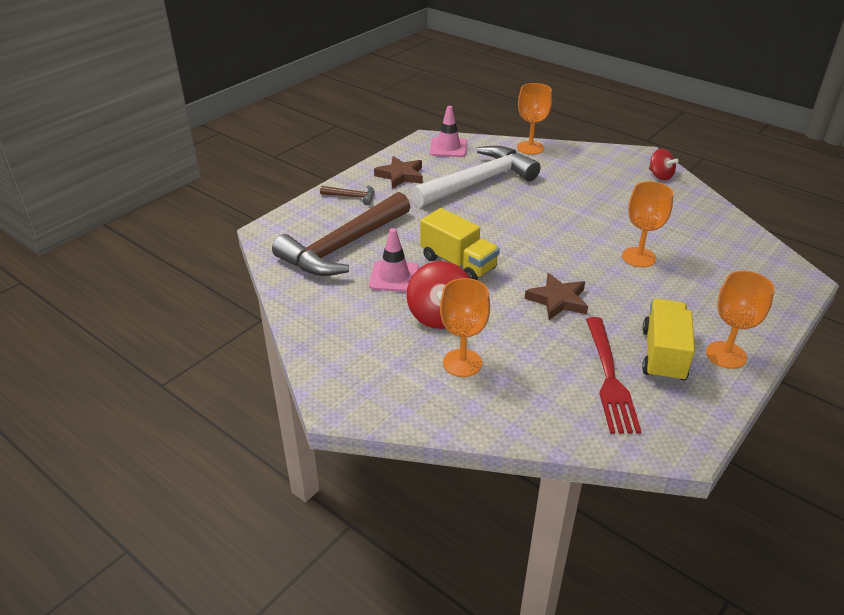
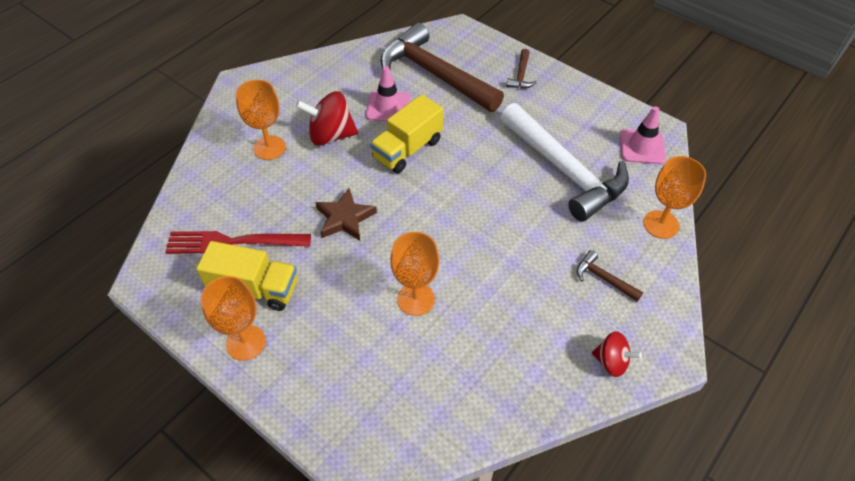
camera: 90 degrees right, 15 degrees up
brown star [374,156,423,189] -> none
red spinning top [649,149,678,180] -> red spinning top turned 120 degrees counterclockwise [592,331,642,377]
none -> brown hammer [577,250,643,302]

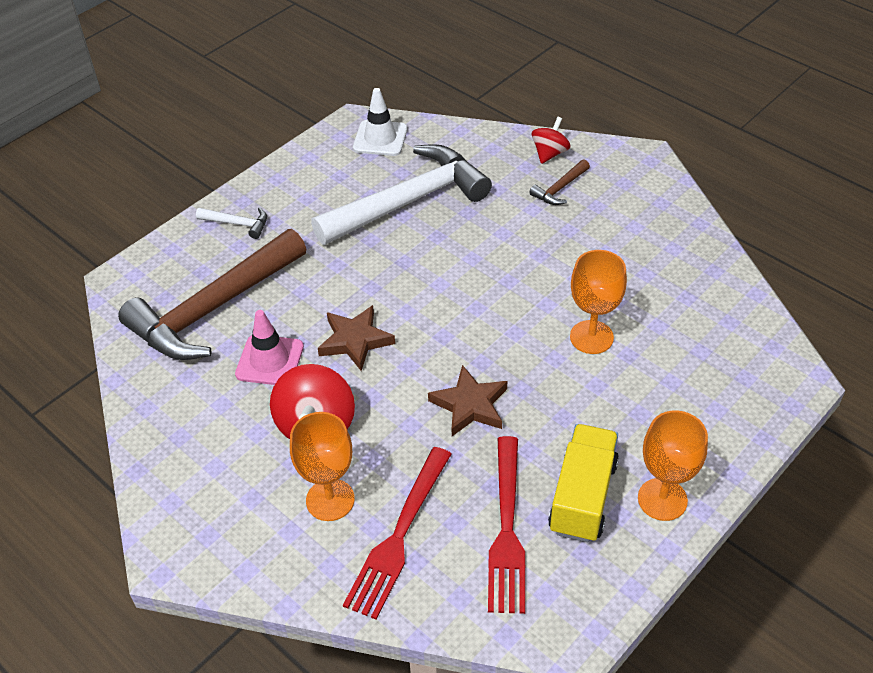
camera: 85 degrees left, 5 degrees down
yellow truck [370,94,443,173] -> brown star [318,305,395,371]
brown hammer [506,49,537,89] -> white hammer [196,207,267,239]
red spinning top [592,331,642,377] -> red spinning top moved to [532,117,571,164]
pink traffic cone [620,107,666,164] -> white traffic cone [353,88,407,156]
orange goblet [643,156,706,239] -> none
none -> red fork [343,447,451,620]

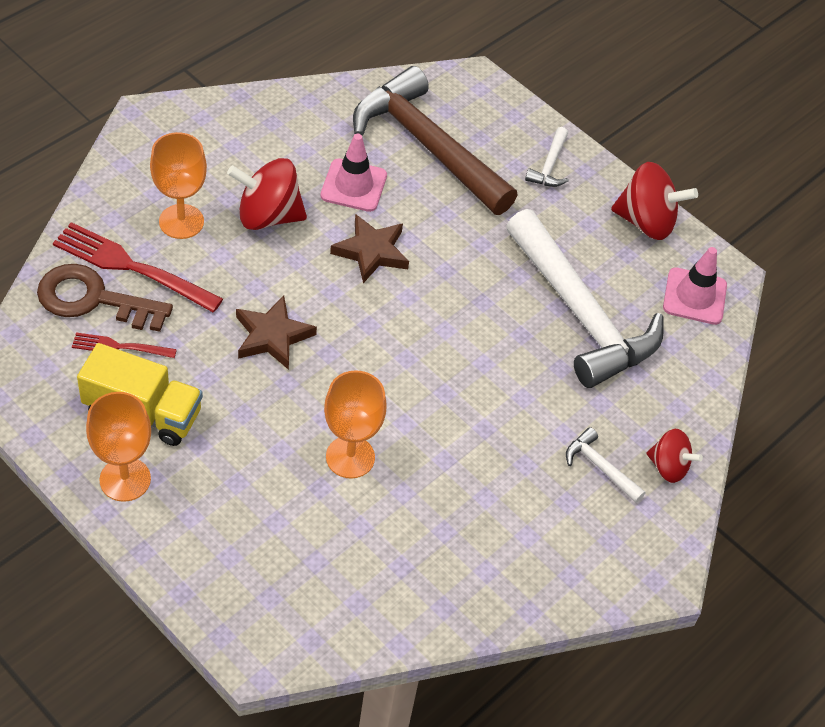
camera: 85 degrees right, 5 degrees up
white traffic cone [353,88,407,156] -> pink traffic cone [663,247,727,325]
red fork [488,436,525,614] -> red fork [72,333,177,358], size x0.54
brown hammer [529,159,590,205] -> white hammer [566,427,645,503]
none -> brown key [37,264,173,332]
none -> red spinning top [611,162,698,240]

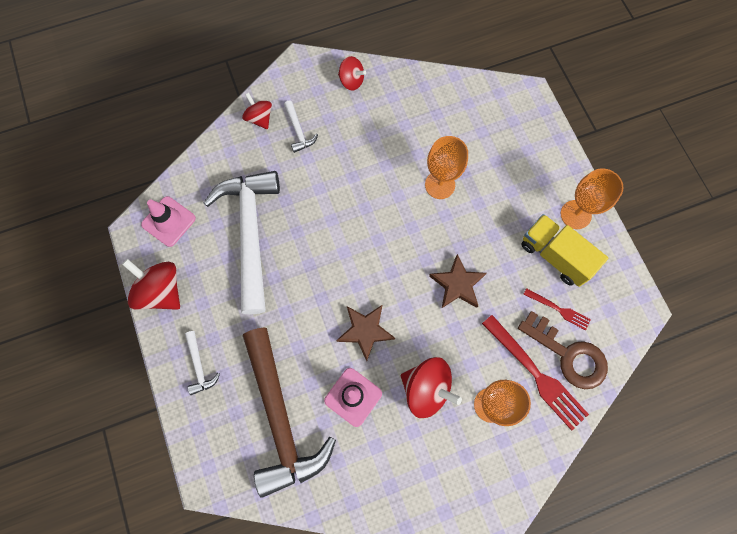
camera: 150 degrees left, 20 degrees up
white hammer [525,127,569,187] -> white hammer turned 120 degrees clockwise [185,331,220,395]
none -> red spinning top [338,56,366,91]

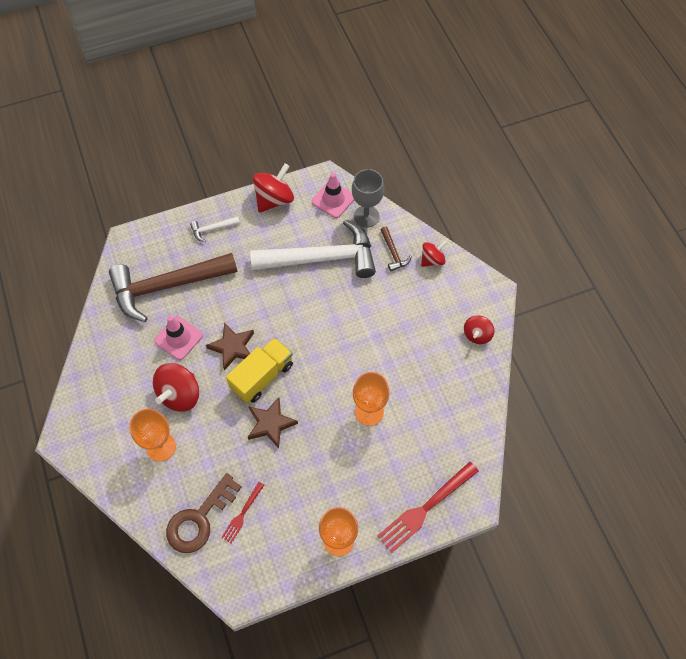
camera: 90 degrees right, 10 degrees down
white hammer [284,101,318,153] -> none
red fork [482,315,589,431] -> red fork moved to [377,462,479,553]
yellow truck [521,214,608,287] -> yellow truck moved to [226,337,293,403]
none -> grey goblet [352,169,384,227]
none -> brown hammer [380,226,412,271]

